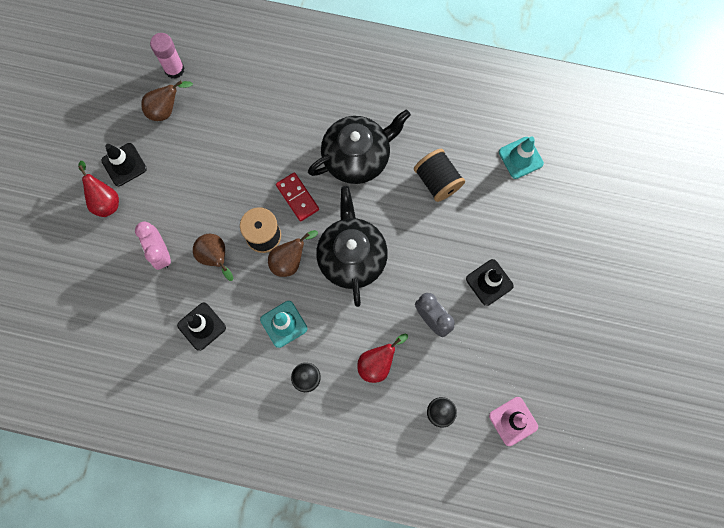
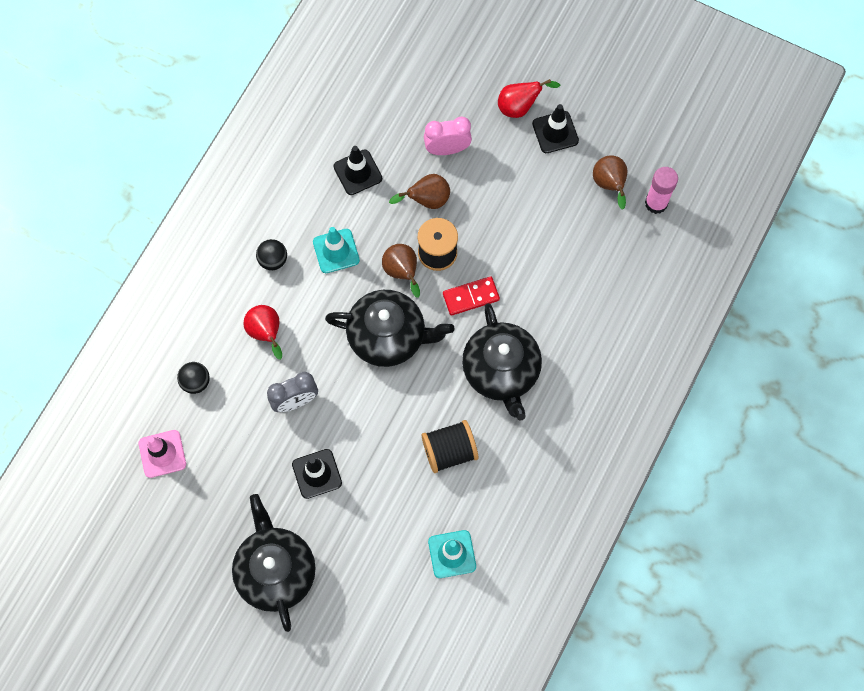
camera: 105 degrees right, 5 degrees down
none -> black teapot [232,494,316,632]

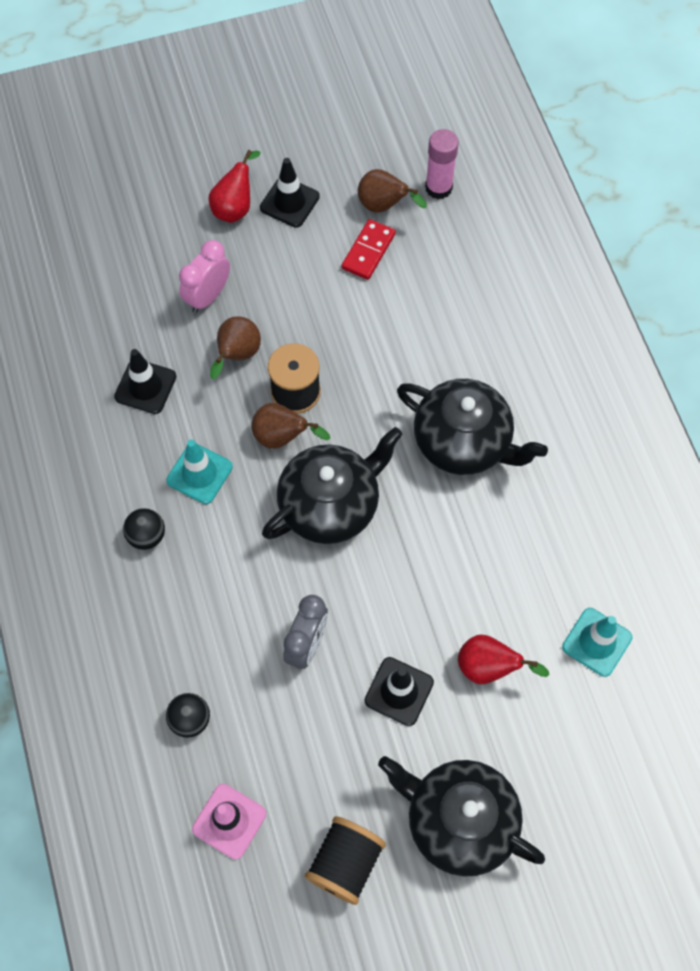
camera: 45 degrees left, 5 degrees down
red pear [243,305,282,360] -> red pear moved to [458,635,549,684]
black spool [422,420,478,473] -> black spool moved to [305,816,386,905]
red domino [443,276,500,316] -> red domino moved to [341,219,396,280]

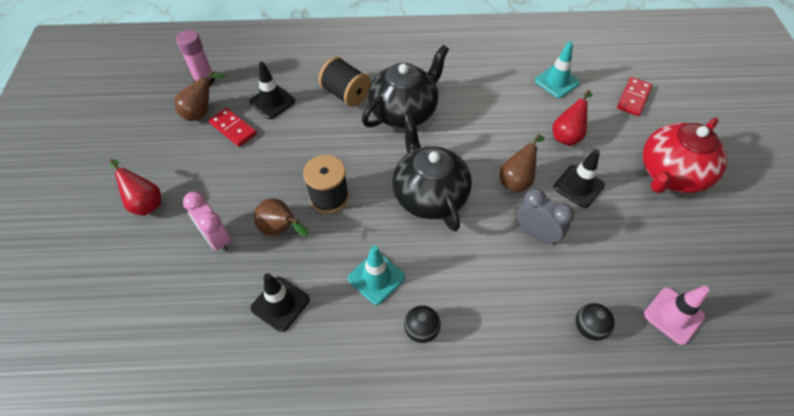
camera: 75 degrees left, 10 degrees down
brown pear [251,403,330,449] -> brown pear moved to [500,134,545,192]
black traffic cone [260,158,320,228] -> black traffic cone moved to [249,62,295,119]
black spool [305,816,386,905] -> black spool moved to [319,57,371,107]
black teapot [378,756,545,877] -> red teapot [643,118,727,193]
none -> red domino [617,77,652,116]

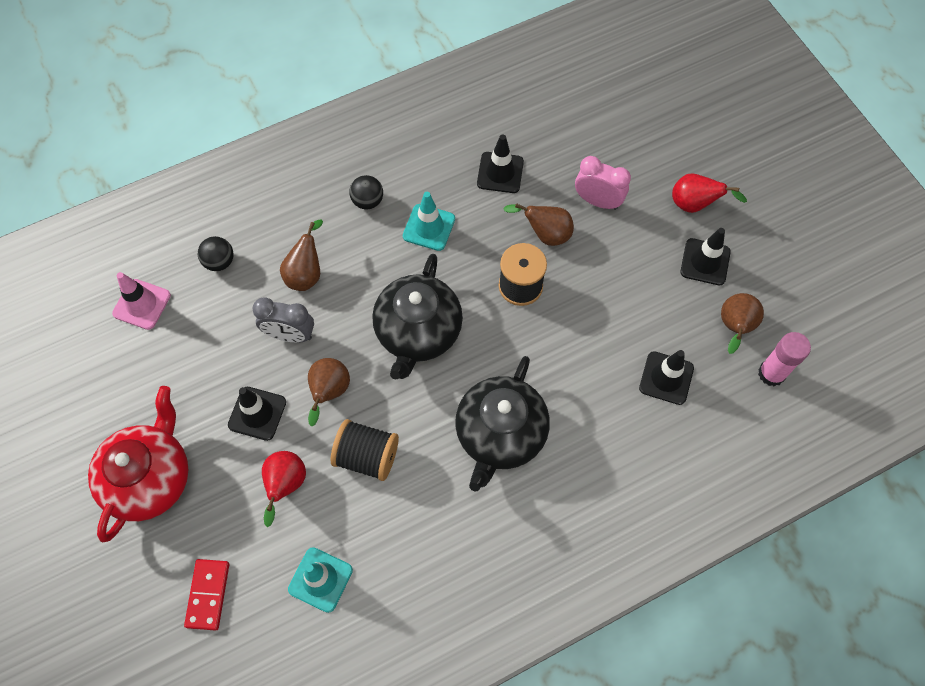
camera: 155 degrees right, 10 degrees up
red domino [209,108,257,147] -> none
black spool [319,57,371,107] -> black spool moved to [330,419,399,481]
black teapot [392,114,472,232] -> black teapot turned 60 degrees clockwise [372,254,463,379]
none -> brown pear [280,220,323,291]
none -> black traffic cone [680,228,731,285]

